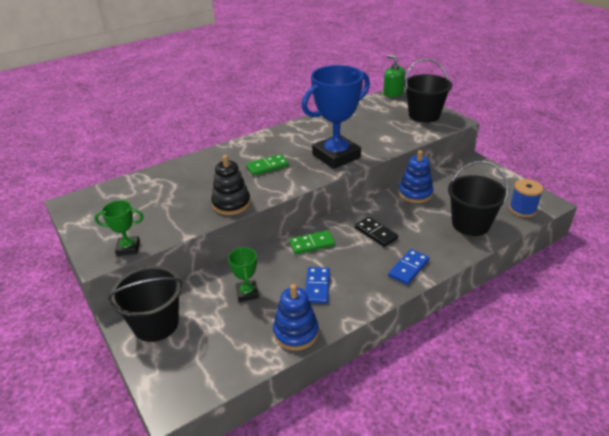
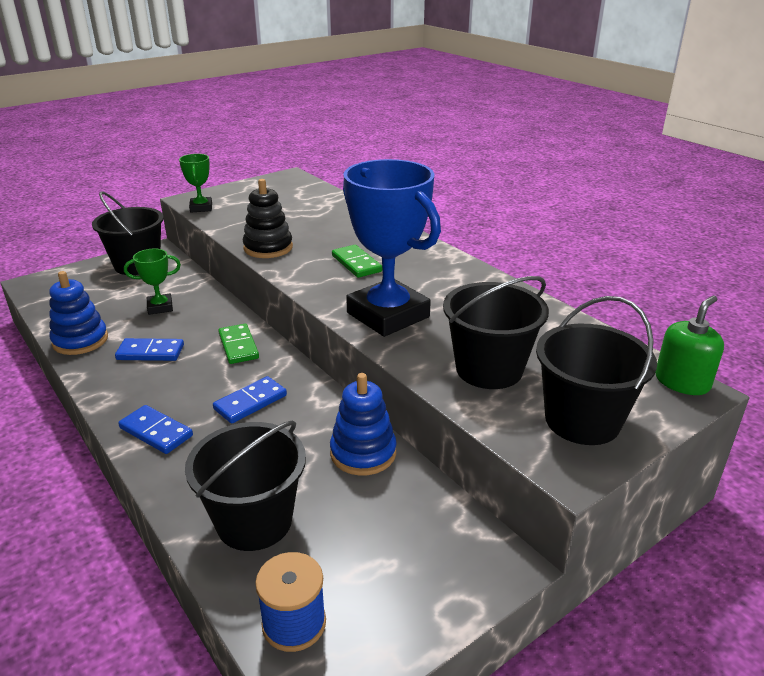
camera: 85 degrees right, 5 degrees down
black domino [355,217,398,247] -> blue domino [213,376,287,424]
none -> black bucket [443,276,549,389]

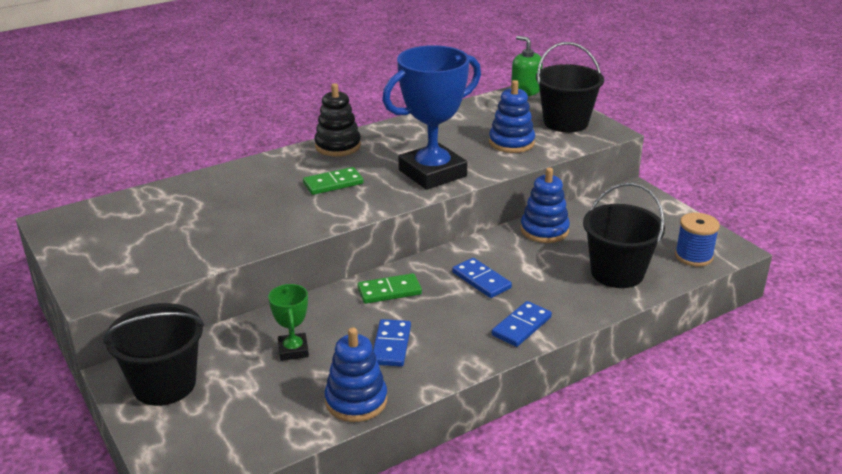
camera: 85 degrees left, 0 degrees up
green trophy [179,154,212,212] -> none
black stacking toy [243,179,293,258] -> black stacking toy moved to [314,83,361,156]
black bucket [443,276,549,389] -> blue stacking toy [489,80,535,153]

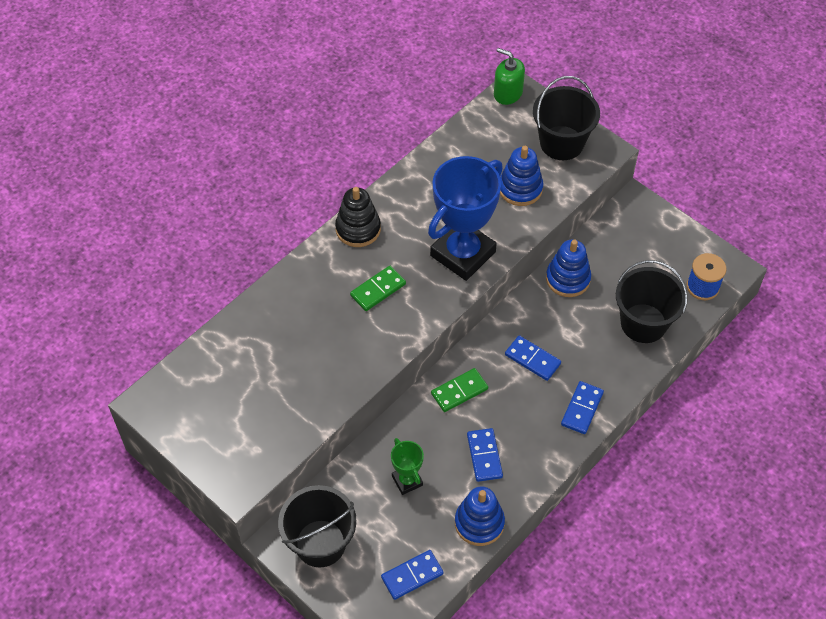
camera: 15 degrees left, 25 degrees up
none -> blue domino [381,550,444,600]

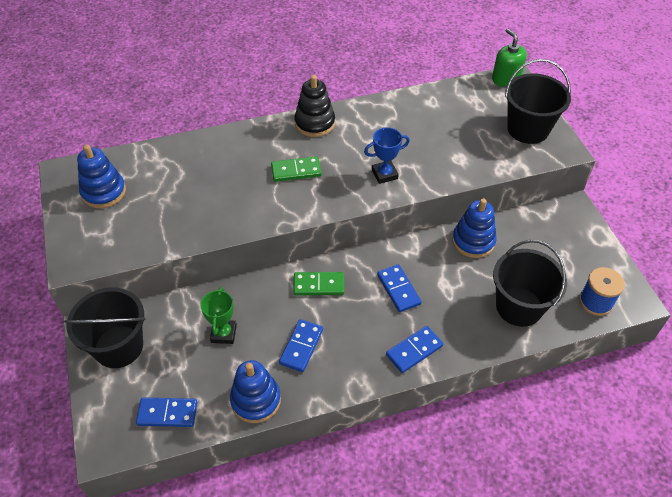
camera: 30 degrees right, 5 degrees down
blue trophy [428,156,503,281] -> blue trophy [364,127,410,184], size x0.47
blue stacking toy [500,146,543,206] -> blue stacking toy moved to [77,144,126,208]

